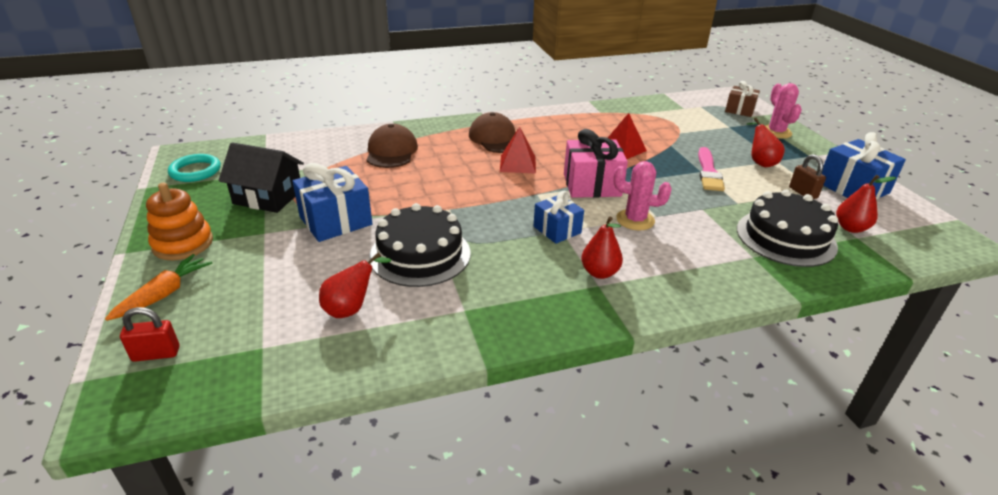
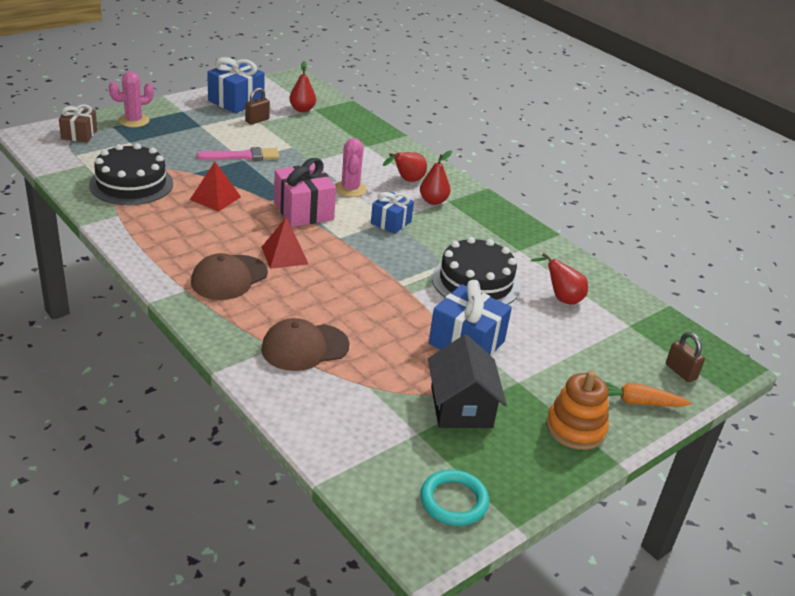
camera: 115 degrees left, 0 degrees up
red padlock [120,307,180,362] -> brown padlock [666,332,705,382]
black cake [737,190,838,267] -> black cake moved to [89,143,173,205]
red pear [747,118,785,167] -> red pear moved to [383,152,427,182]

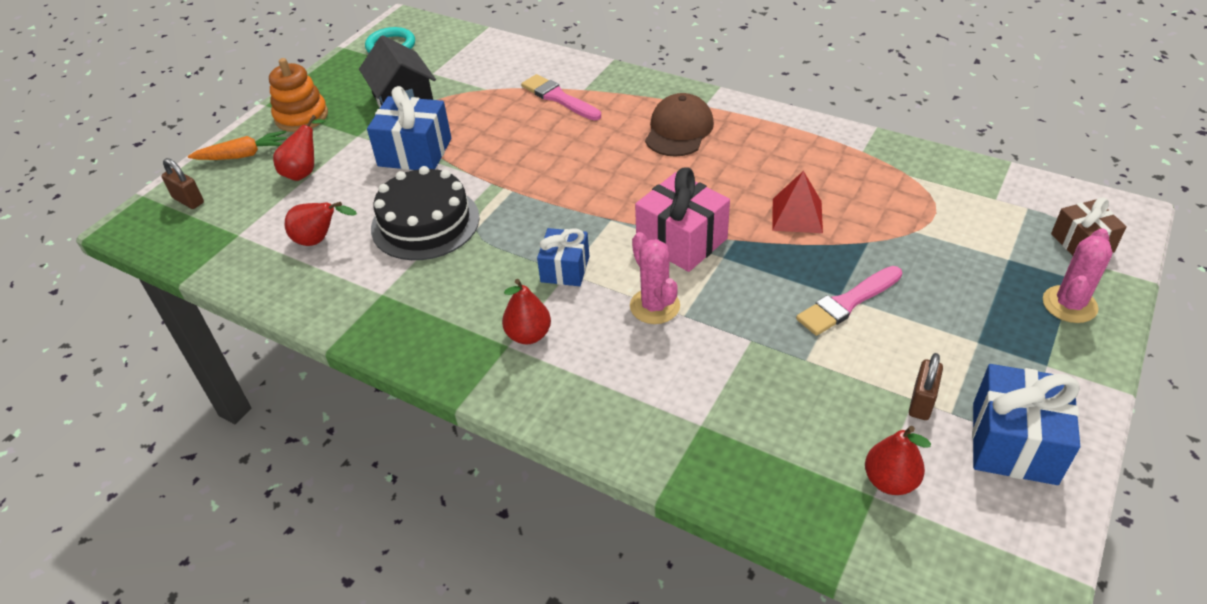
camera: 165 degrees right, 10 degrees up
black cake [89,143,173,205] -> none
red pyramid [261,218,308,269] -> none
brown cap [261,318,349,371] -> pink brush [521,74,601,120]
red pear [383,152,427,182] -> red pear moved to [273,115,325,181]

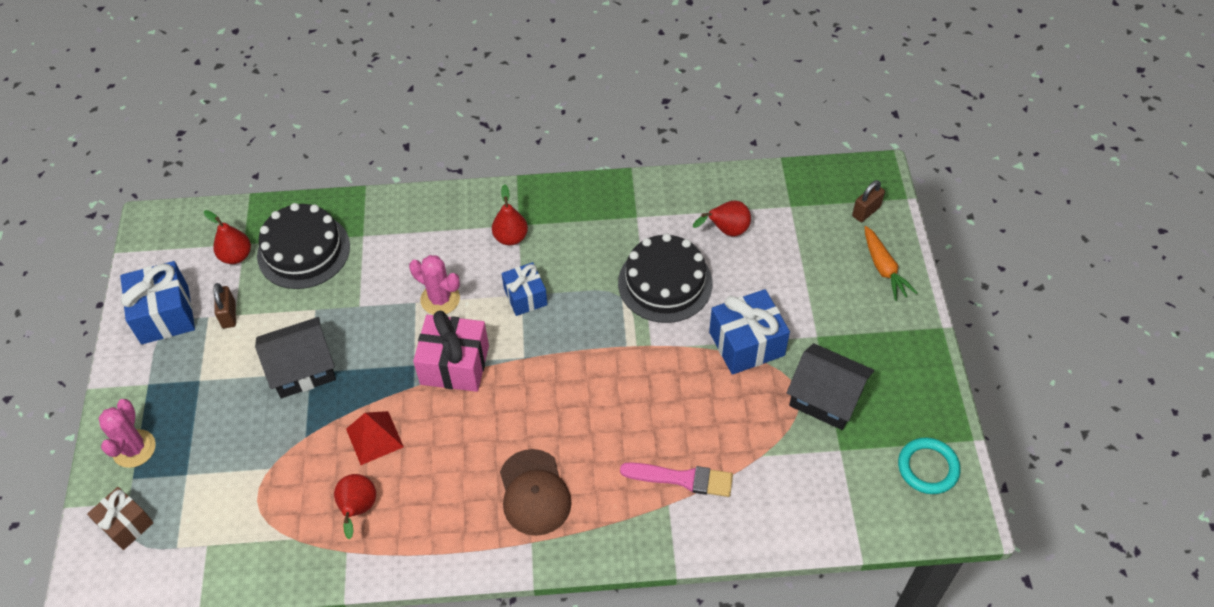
camera: 145 degrees right, 10 degrees up
brown padlock [161,158,204,209] -> brown padlock turned 45 degrees counterclockwise [852,180,885,222]
orange carrot [188,130,286,160] -> orange carrot turned 60 degrees counterclockwise [865,226,917,301]
orange stacking toy [269,58,328,132] -> none
red pear [273,115,325,181] -> red pear moved to [334,474,376,539]
pink brush [796,266,902,336] -> black house [255,317,336,398]
none -> black cake [257,203,350,289]

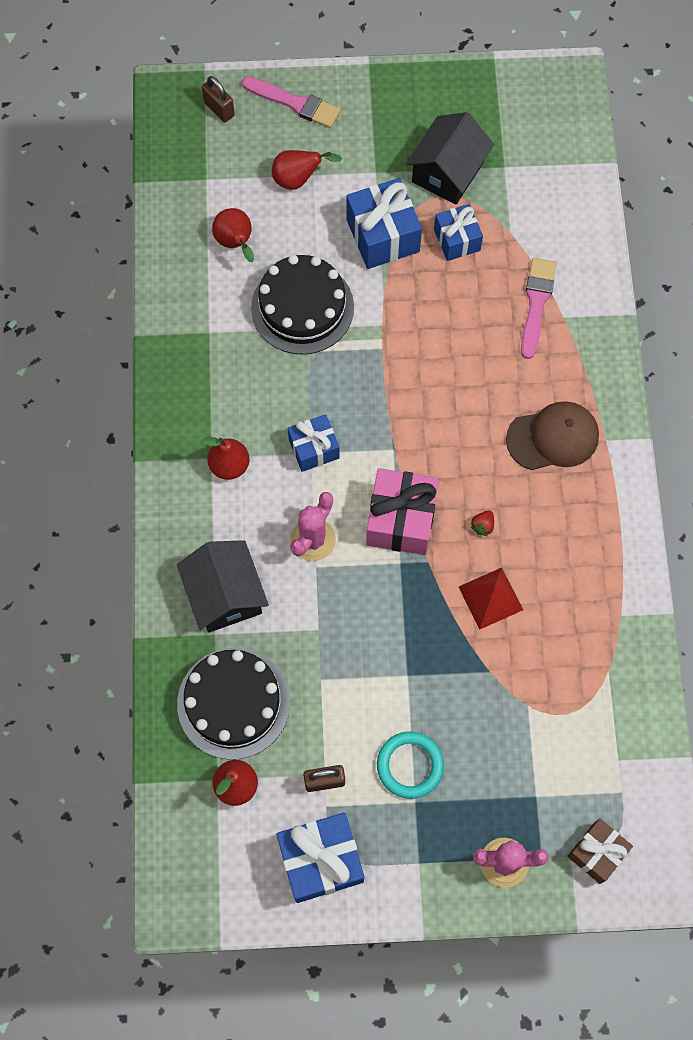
camera: 90 degrees left, 15 degrees up
black house [255,317,336,398] -> black house moved to [177,540,269,633]
red pear [334,474,376,539] -> red pear moved to [272,150,342,190]
orange carrot [865,226,917,301] -> pink brush [242,76,341,128]
turquoise ring [898,437,960,494] -> turquoise ring moved to [377,732,444,799]
none -> blue gift [434,204,483,261]
none -> red strawberry [470,510,494,536]

